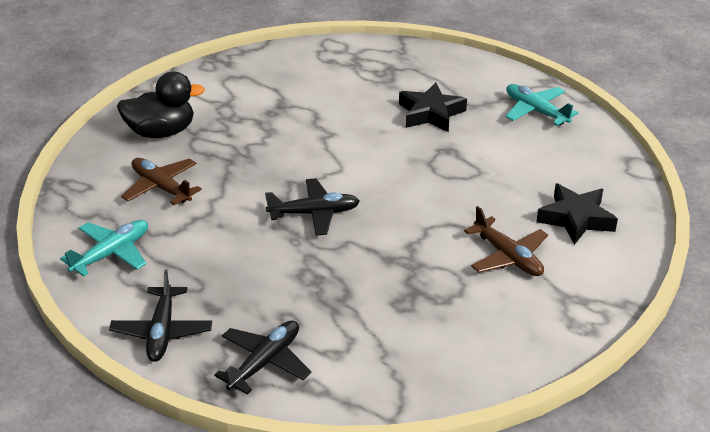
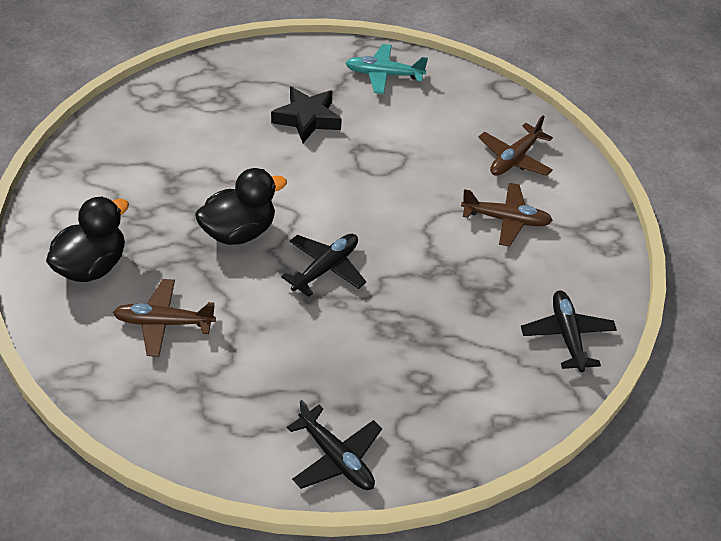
camera: 45 degrees left, 10 degrees up
turquoise plane [60,220,148,277] -> none
black plane [214,321,312,395] -> black plane moved to [521,290,617,372]
black star [536,184,618,245] -> brown plane [478,115,553,176]
none -> black duck [195,168,287,245]

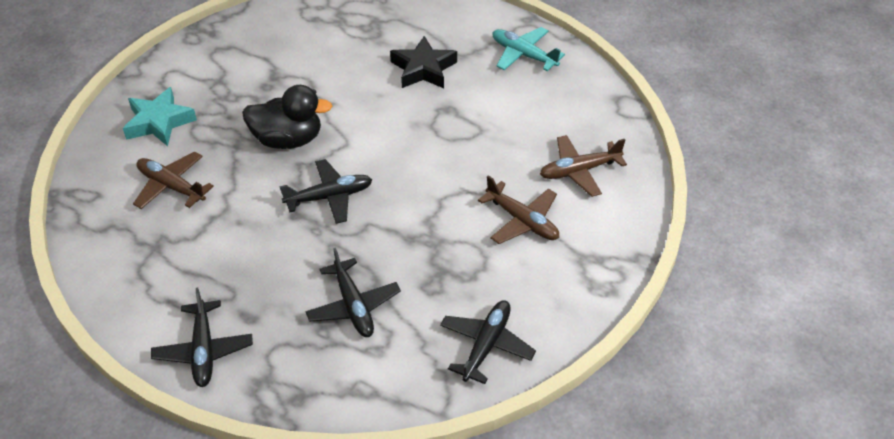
camera: 35 degrees right, 0 degrees up
black duck [46,196,129,282] -> turquoise star [123,87,197,146]
none -> black plane [305,248,401,337]

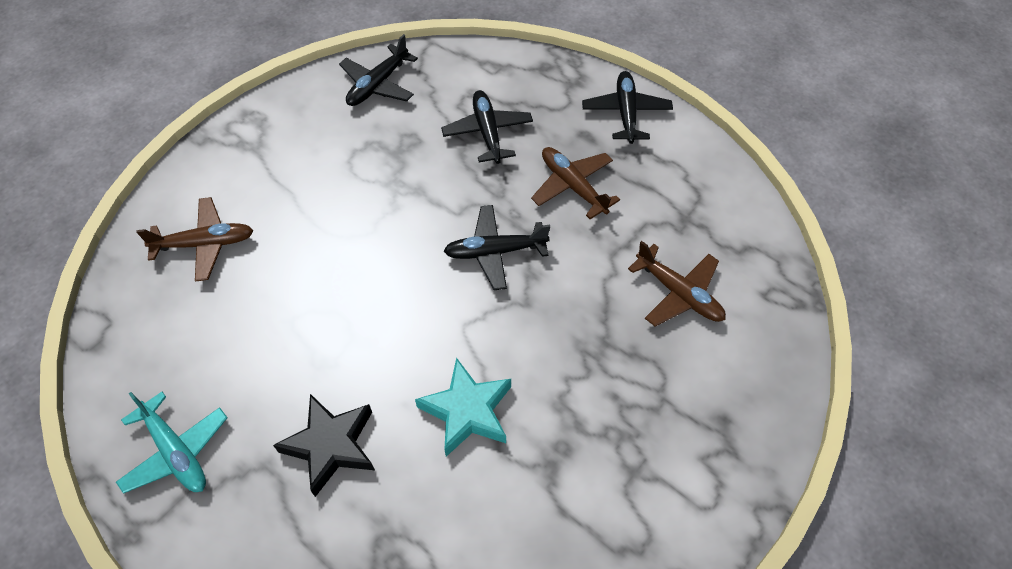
camera: 170 degrees left, 10 degrees up
turquoise star [123,87,197,146] -> turquoise star moved to [415,357,511,457]
black duck [242,85,332,149] -> none
brown plane [478,175,559,244] -> brown plane moved to [531,147,620,219]

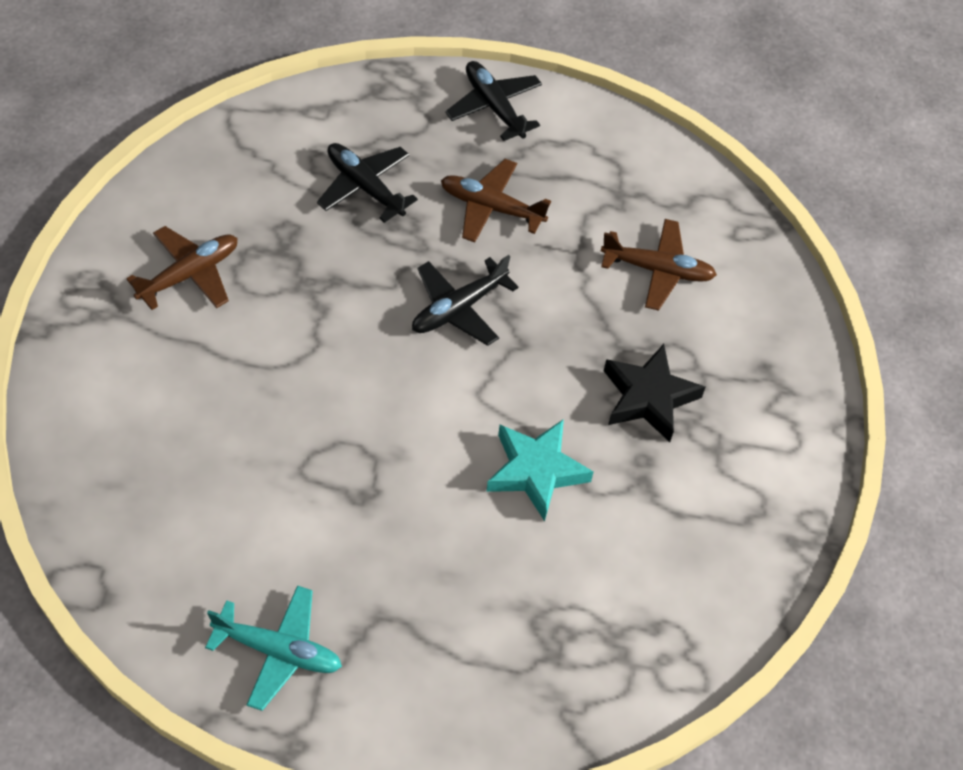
camera: 35 degrees left, 0 degrees up
brown plane [136,197,253,282] -> brown plane moved to [126,226,238,310]
black star [273,394,375,497] -> black star moved to [604,344,706,442]
black plane [339,34,418,106] -> none

